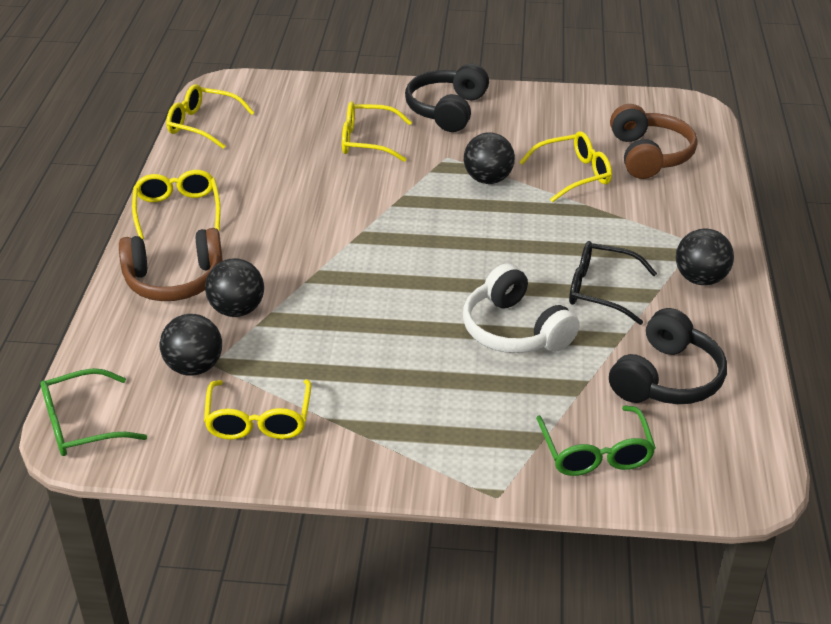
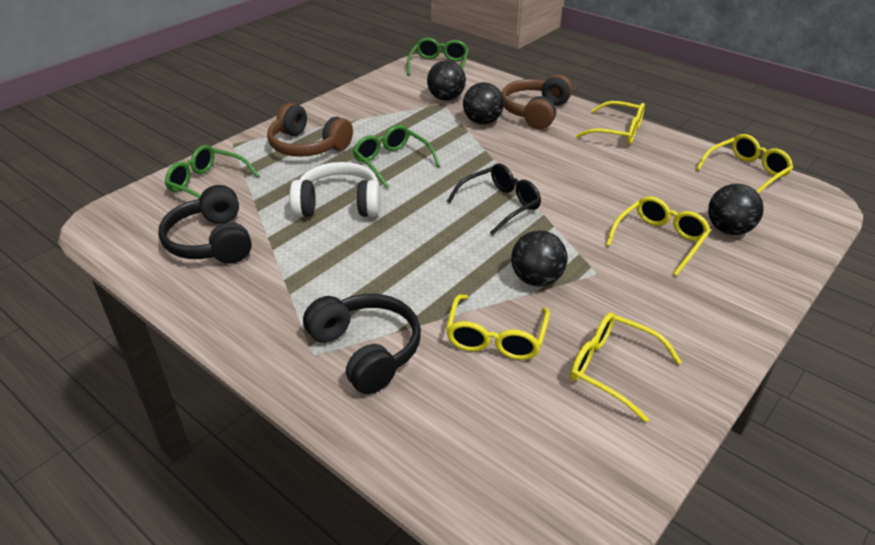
camera: 125 degrees right, 0 degrees up
yellow glasses [204,379,311,440] -> yellow glasses moved to [570,312,682,423]
black headphones [405,64,489,132] -> black headphones moved to [303,294,421,394]
black glasses [569,241,657,325] -> black glasses moved to [447,163,541,235]
brown headphones [610,104,697,179] -> brown headphones moved to [267,103,353,157]
black ball [676,229,734,285] -> black ball moved to [708,184,764,235]
none -> green glasses [353,125,440,188]

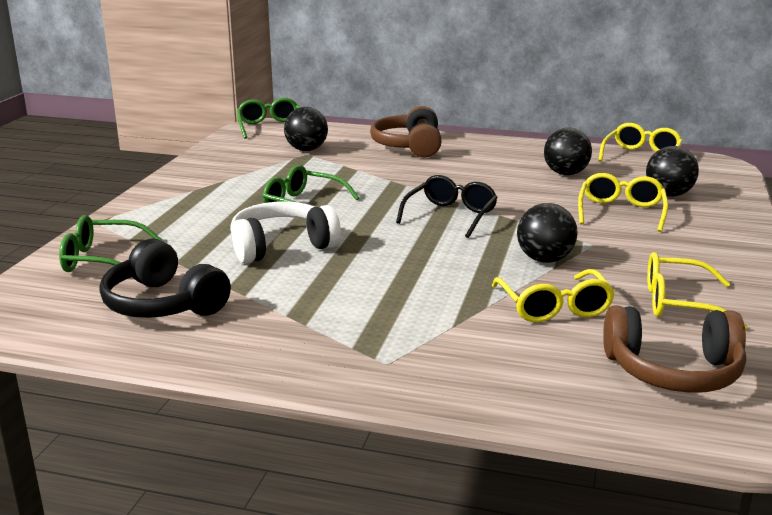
camera: 25 degrees left, 15 degrees down
brown headphones [267,103,353,157] -> brown headphones moved to [603,306,746,393]
black headphones [303,294,421,394] -> none
black ball [463,82,504,125] -> black ball moved to [544,128,592,175]
yellow glasses [576,101,645,145] -> none

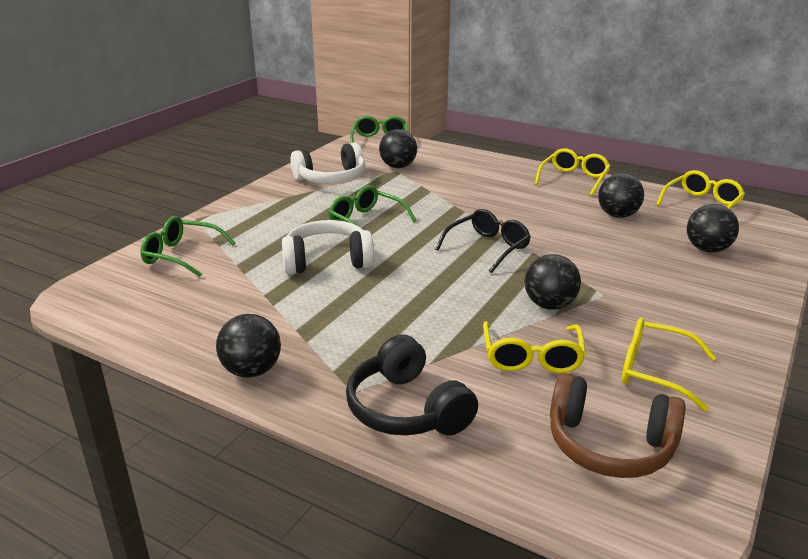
camera: 15 degrees right, 5 degrees up
black headphones [99,238,231,318] -> black headphones moved to [346,334,478,436]
brown headphones [370,106,442,158] -> none
yellow glasses [578,173,668,232] -> yellow glasses moved to [535,148,610,196]
none -> black ball [216,314,281,378]
none -> white headphones [291,142,366,184]

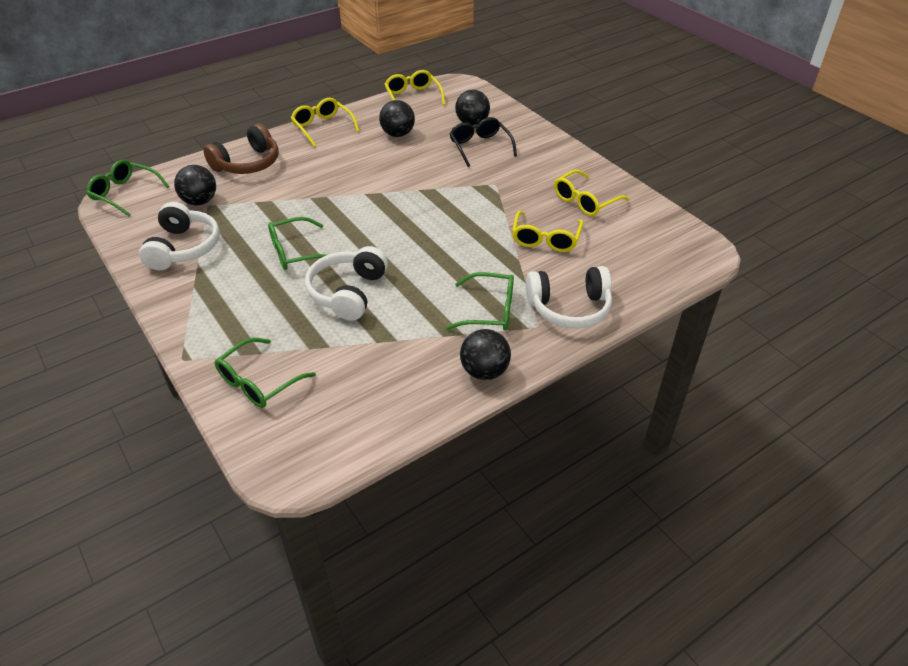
camera: 65 degrees left, 15 degrees up
black headphones [346,334,478,436] -> white headphones [526,266,612,328]
black glasses [436,209,531,273] -> black glasses moved to [449,117,517,167]
yellow glasses [483,321,586,373] -> yellow glasses turned 75 degrees clockwise [512,211,583,252]
black ball [524,254,581,310] -> none
brown headphones [550,373,686,478] -> brown headphones moved to [204,124,279,174]
none -> green glasses [446,272,514,331]

